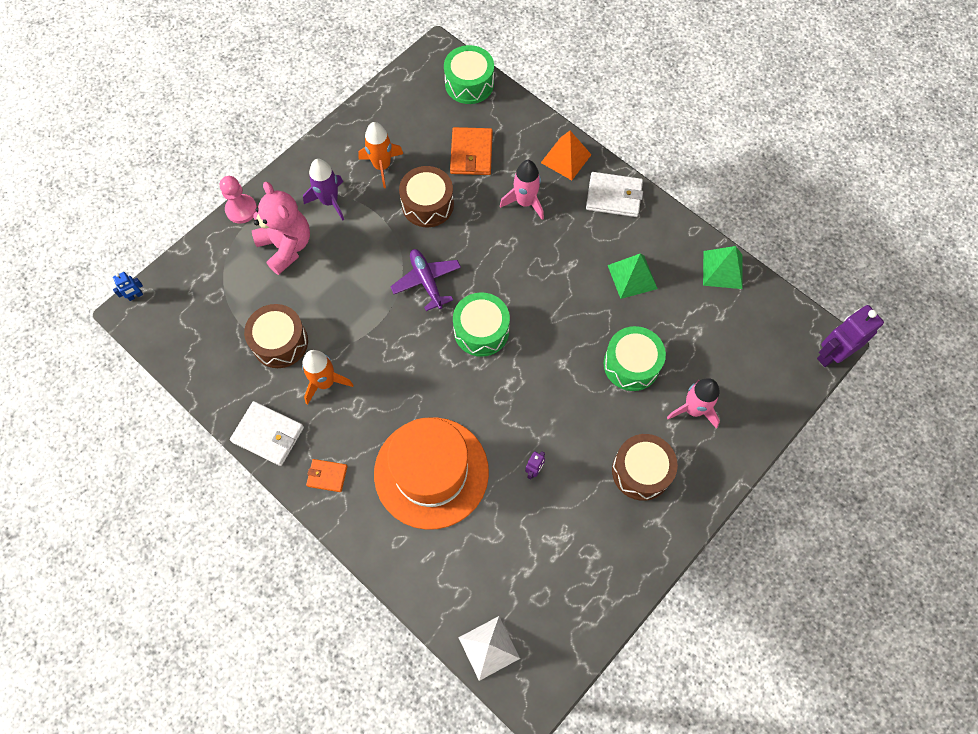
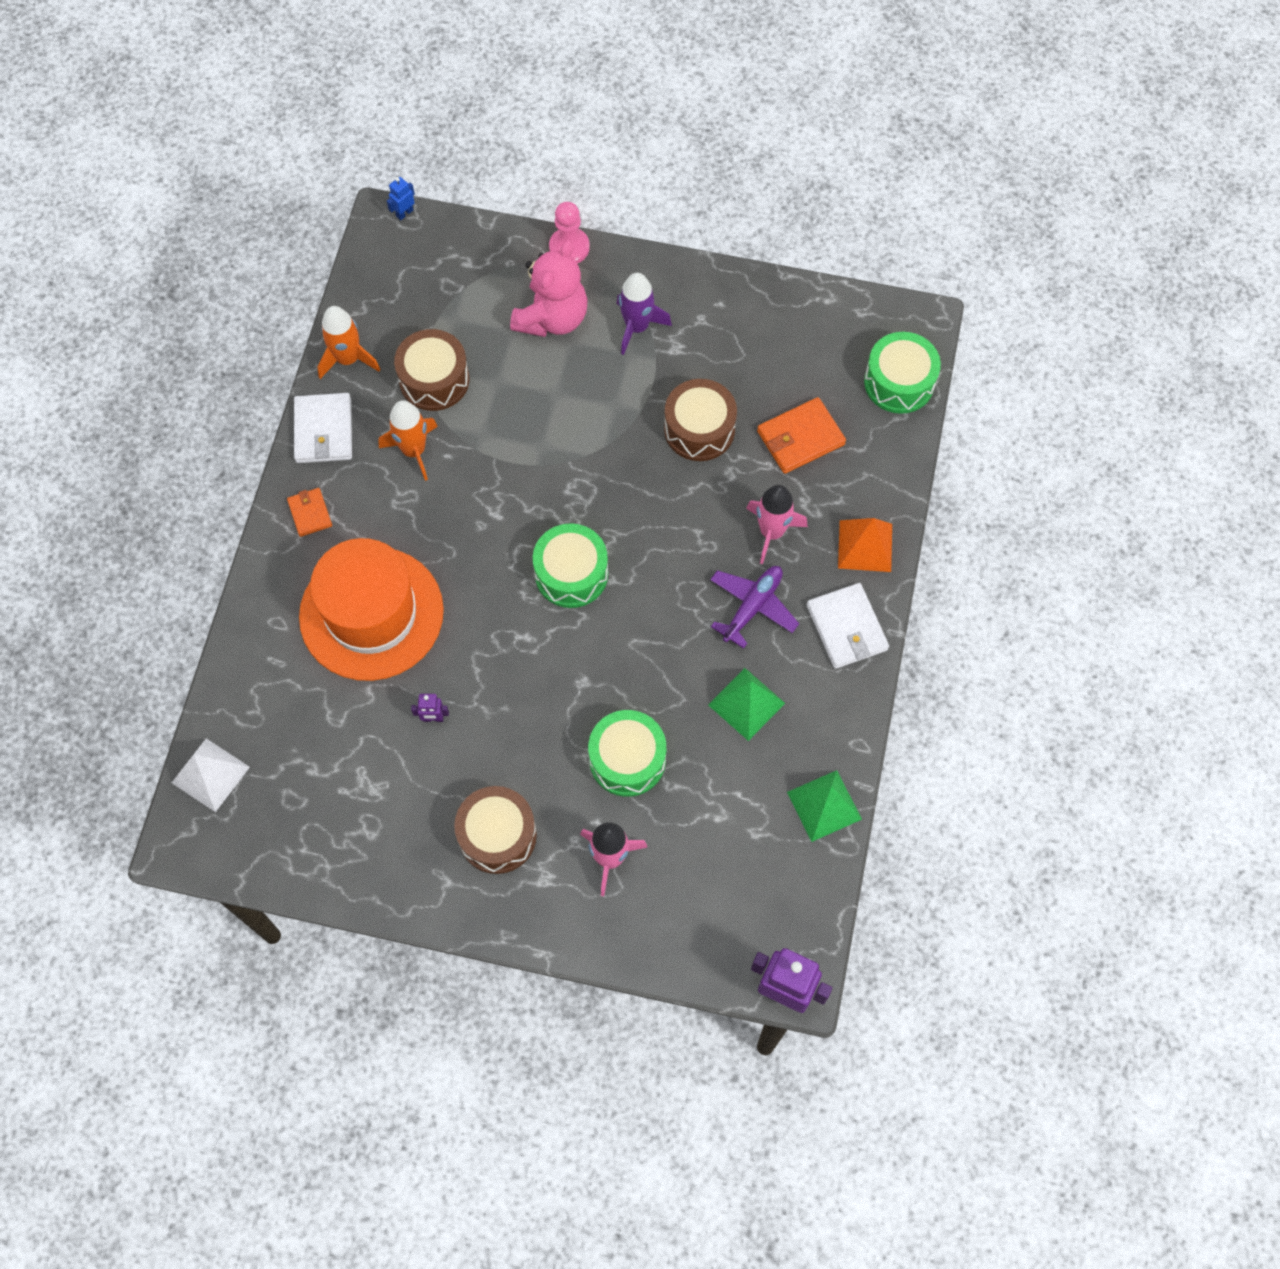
camera: 60 degrees right, 0 degrees up
blue robot [113,272,143,301] -> blue robot turned 105 degrees clockwise [387,177,415,220]
orange rocket [358,122,403,188] -> orange rocket moved to [318,306,381,379]
purple plane [391,249,461,311] -> purple plane moved to [710,566,799,649]

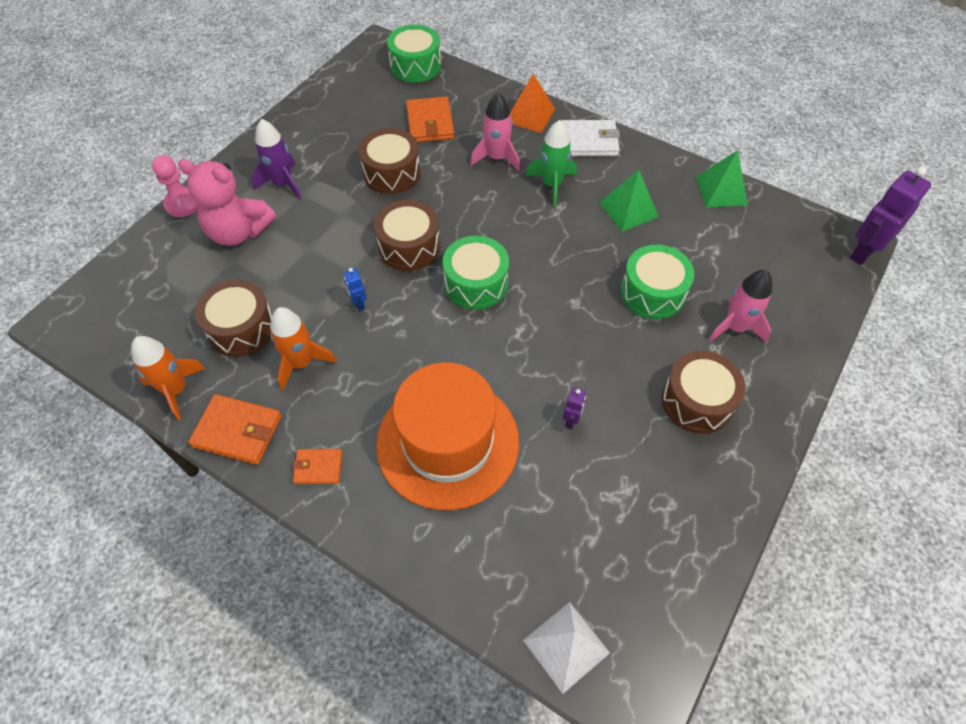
camera: 70 degrees left, 10 degrees down
white wallet [294,393,352,463] -> orange wallet [188,394,282,465]
blue robot [387,177,415,220] -> blue robot moved to [344,268,367,311]
pink teddy bear [510,240,588,337] -> pink teddy bear turned 150 degrees clockwise [178,159,276,246]
purple plane [710,566,799,649] -> green rocket [526,120,576,206]
none -> brown drum [374,200,440,271]

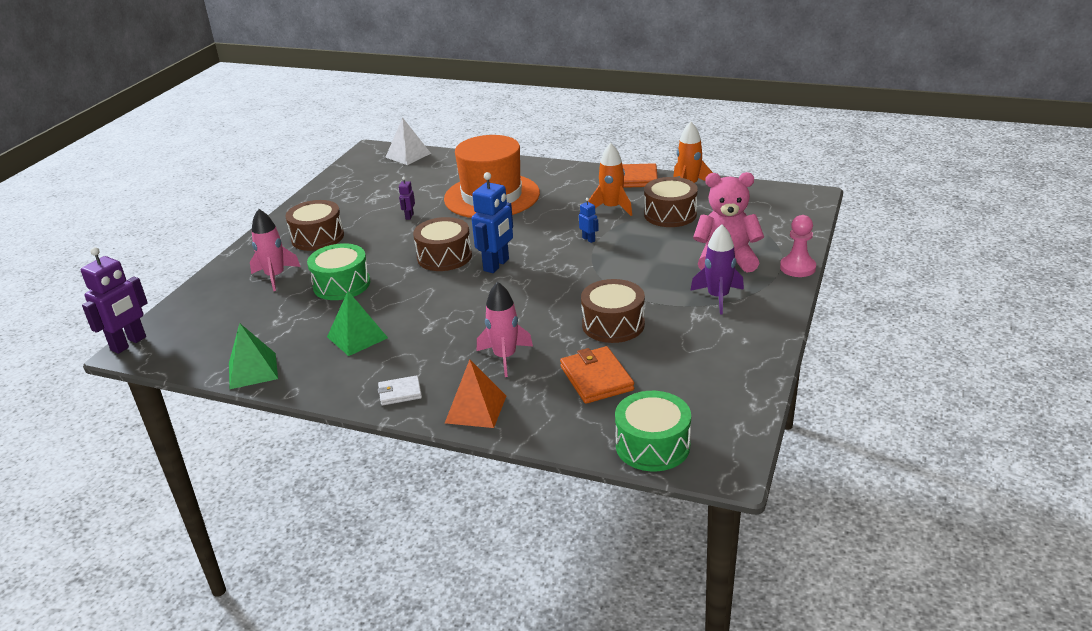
camera: 170 degrees right, 25 degrees down
orange wallet [293,449,342,484] -> none
brown drum [374,200,440,271] -> brown drum moved to [413,217,472,271]
green drum [443,236,509,310] -> blue robot [472,172,513,273]
green rocket [526,120,576,206] -> none
white wallet [561,120,620,156] -> white wallet [378,375,422,406], size x0.60

